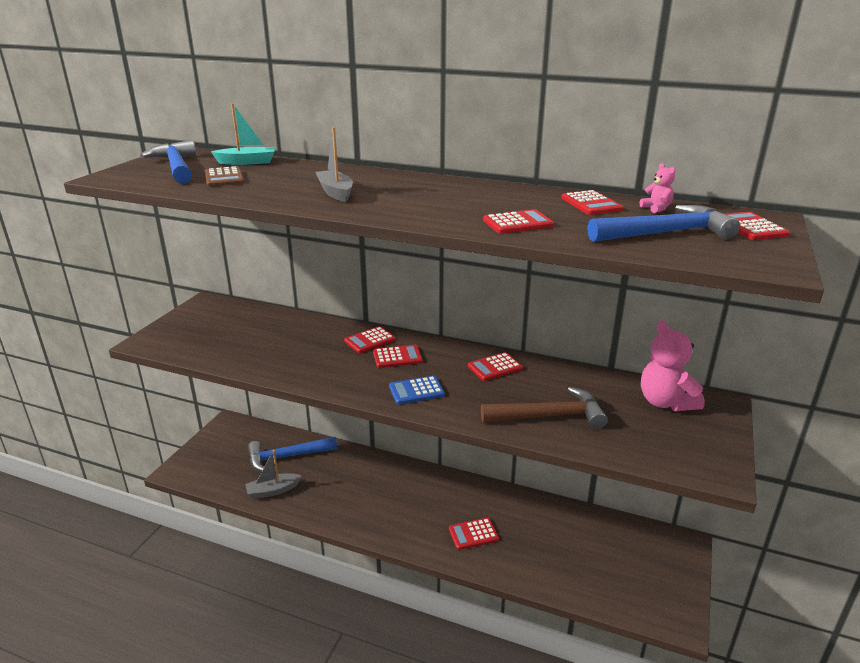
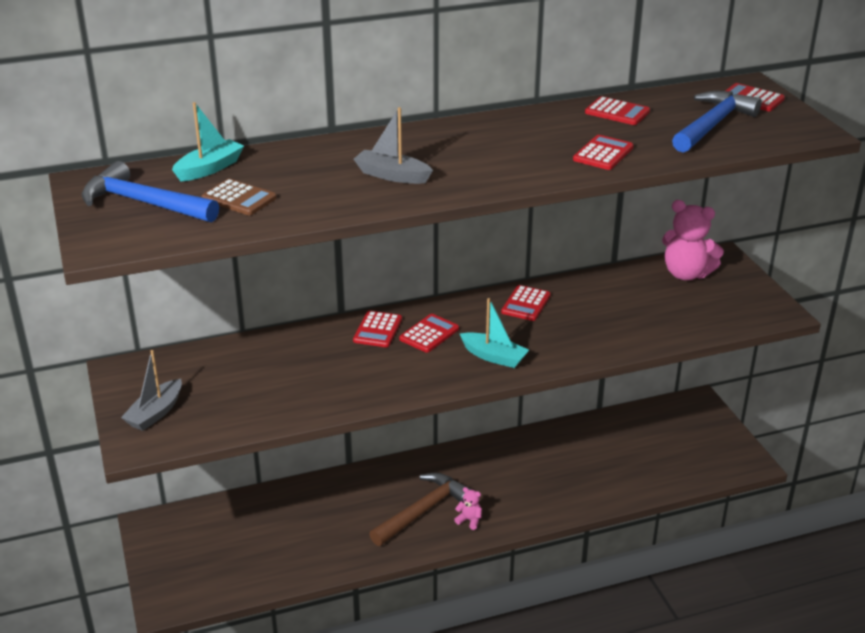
camera: 40 degrees left, 5 degrees up
grey boat [245,450,301,499] -> grey boat moved to [121,350,182,431]
blue hammer [248,437,337,472] -> none
blue calculator [389,376,445,404] -> turquoise boat [460,298,529,368]
red calculator [449,518,499,550] -> none
brown hammer [481,387,608,429] -> brown hammer moved to [369,473,472,546]
pink teddy bear [639,163,675,213] -> pink teddy bear moved to [454,487,482,530]

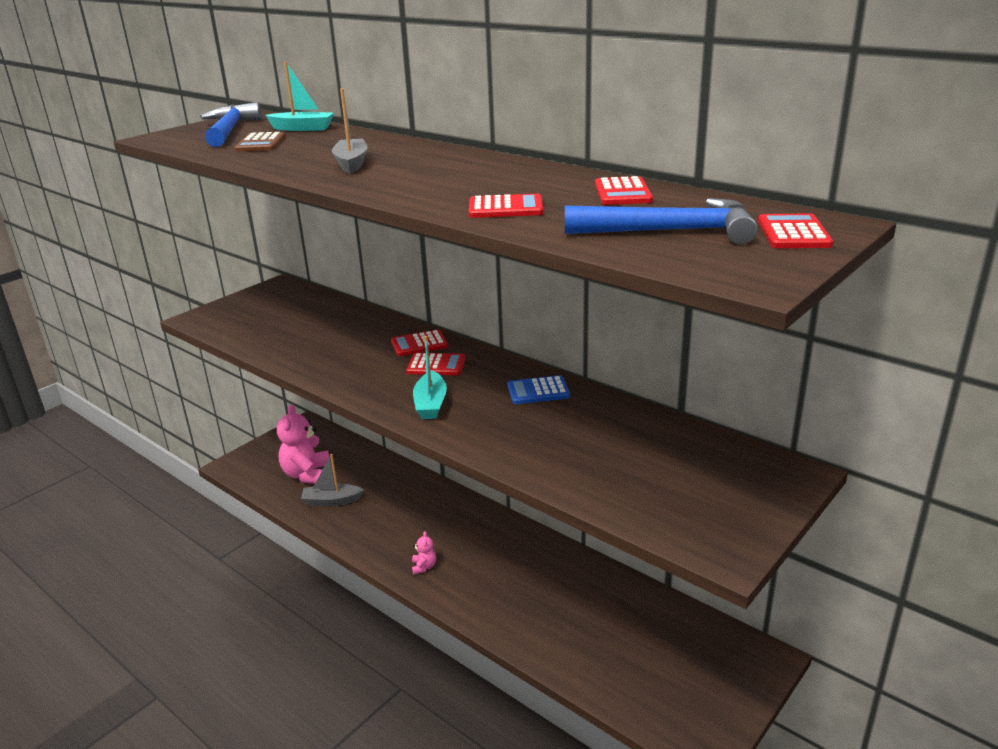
camera: 60 degrees right, 5 degrees down
grey boat [121,350,182,431] -> grey boat moved to [301,454,364,506]
brown hammer [369,473,472,546] -> none
red calculator [501,285,551,321] -> blue calculator [507,375,570,404]
pink teddy bear [662,200,724,280] -> pink teddy bear moved to [277,404,329,484]

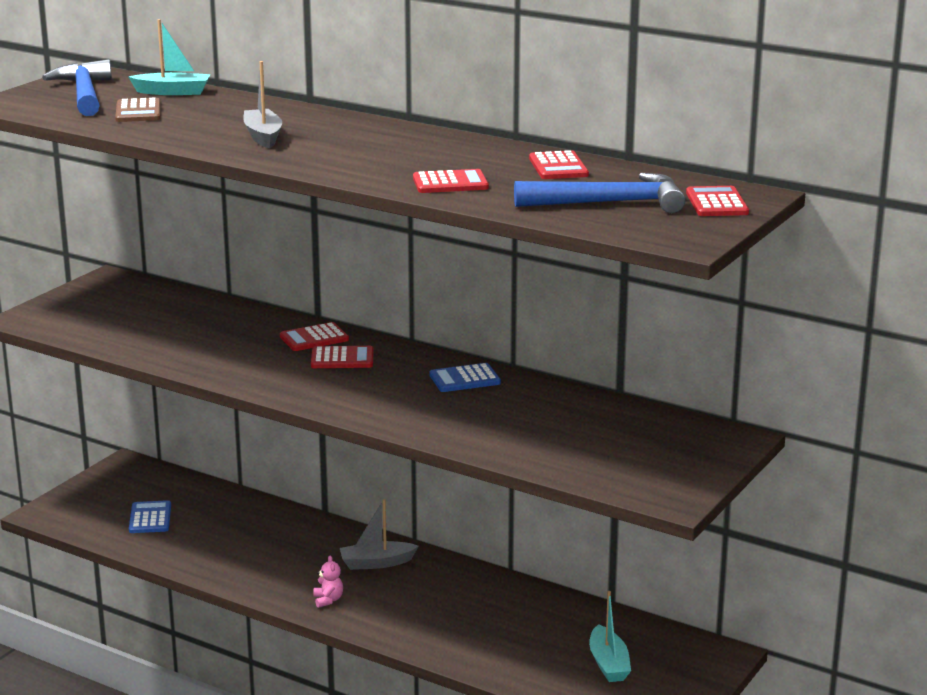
camera: 10 degrees left, 5 degrees down
pink teddy bear [277,404,329,484] -> blue calculator [129,500,171,533]
grey boat [301,454,364,506] -> grey boat moved to [340,499,418,570]
turquoise boat [413,336,447,419] -> turquoise boat moved to [589,591,631,682]

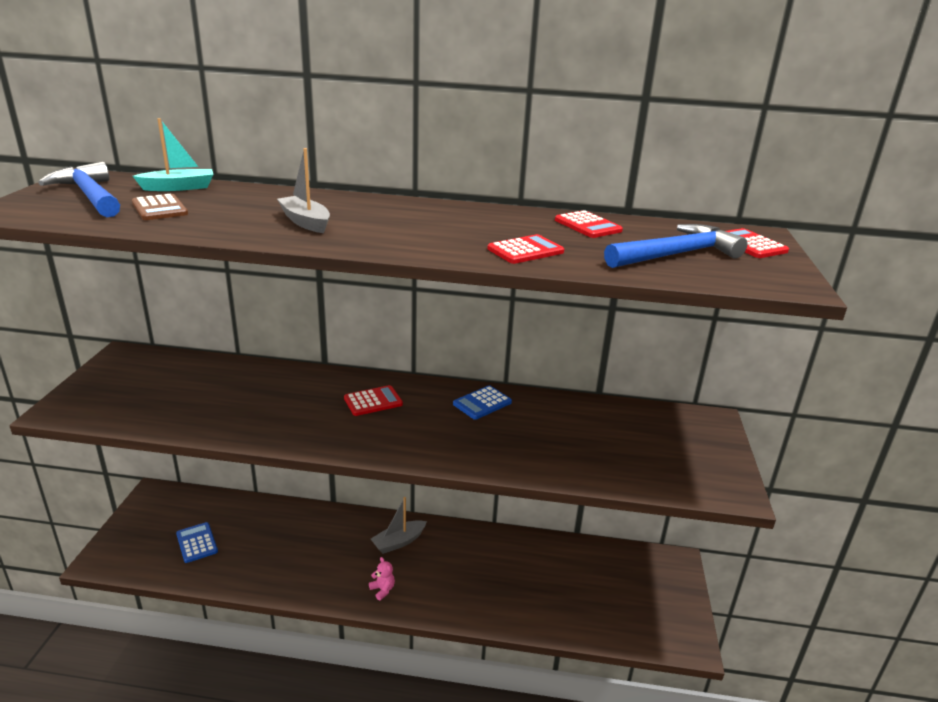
camera: 25 degrees left, 5 degrees up
red calculator [280,322,349,351] -> none
turquoise boat [589,591,631,682] -> none

